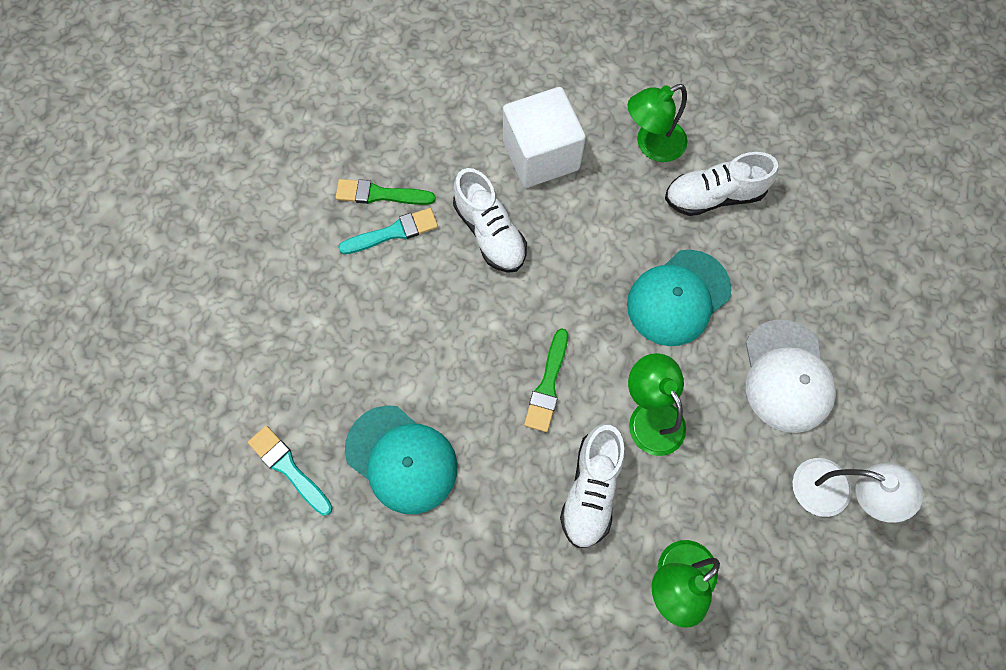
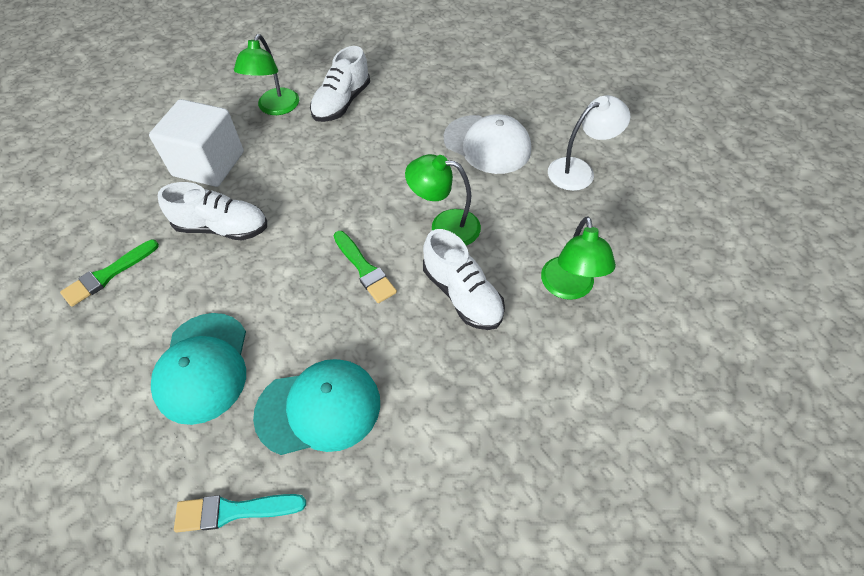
camera: 50 degrees left, 15 degrees down
turquoise brush [338,208,438,254] -> none
turquoise cap [627,250,732,346] -> turquoise cap moved to [151,313,246,425]

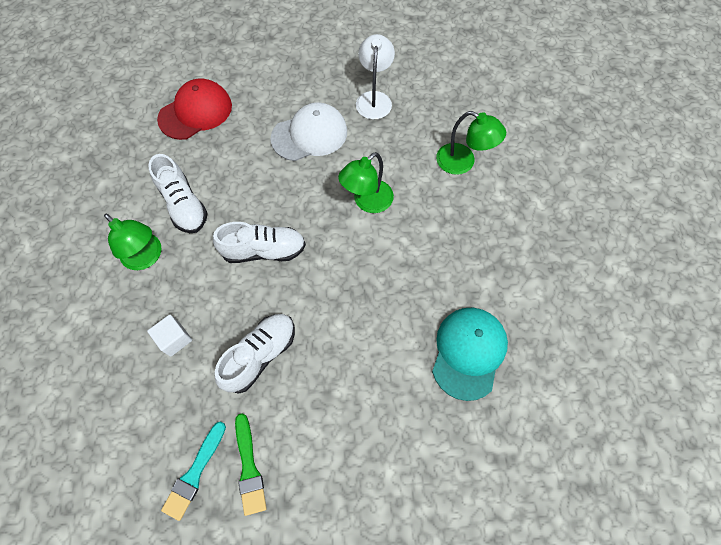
camera: 60 degrees left, 10 degrees up
white cube [149,99,244,187] -> white cube [147,315,192,357], size x0.49
turquoise cap [151,313,246,425] -> none
turquoise brush [174,494,306,532] -> turquoise brush moved to [161,422,226,521]
green brush [333,231,397,303] -> none
white shoe [423,229,505,330] -> white shoe moved to [213,222,306,263]
none -> red cap [157,78,232,140]

